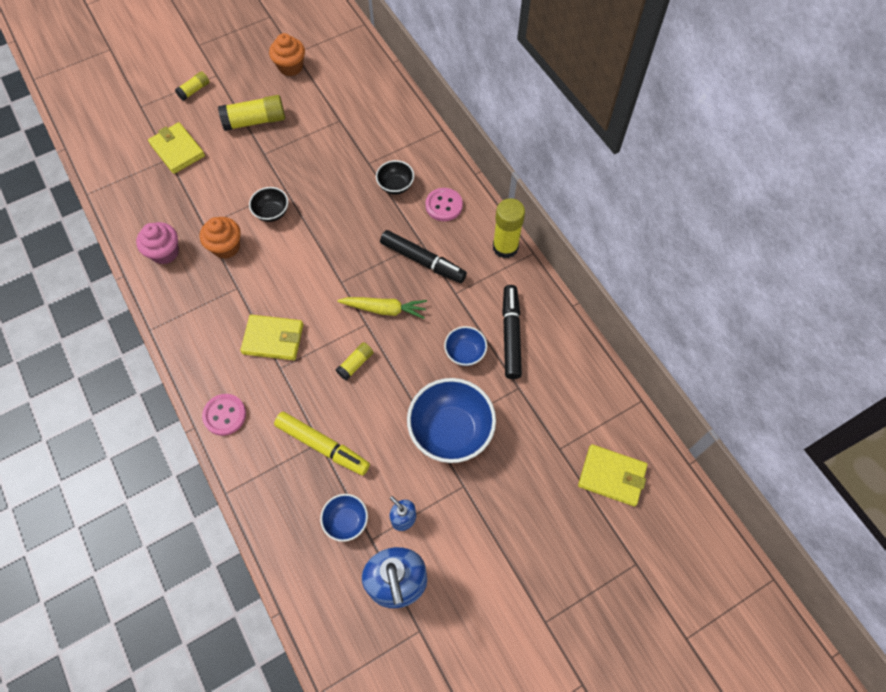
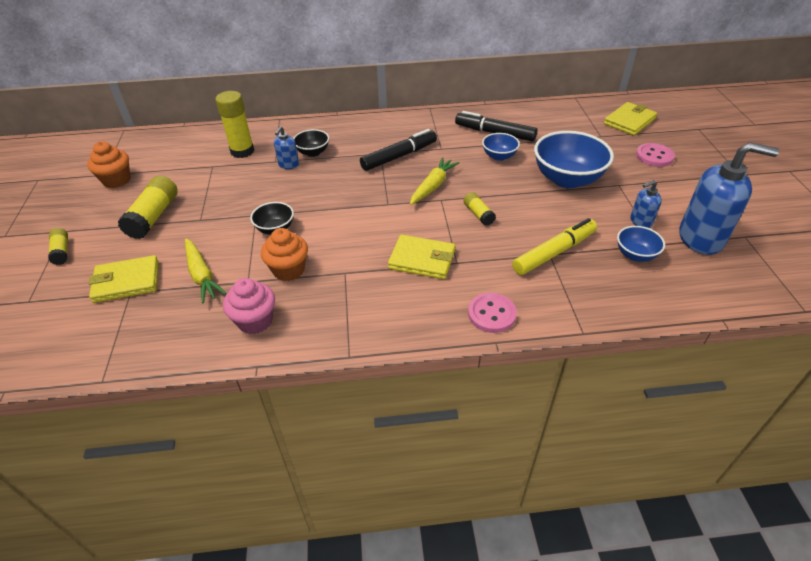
camera: 65 degrees left, 20 degrees down
yellow wallet [240,315,304,360] -> yellow wallet turned 75 degrees clockwise [388,234,455,279]
pink button [425,188,463,221] -> pink button moved to [636,143,675,167]
yellow glue stick [493,198,525,259] -> yellow glue stick moved to [215,91,254,158]
none -> yellow carrot [185,239,226,303]
none -> blue soap dispenser [274,126,299,169]

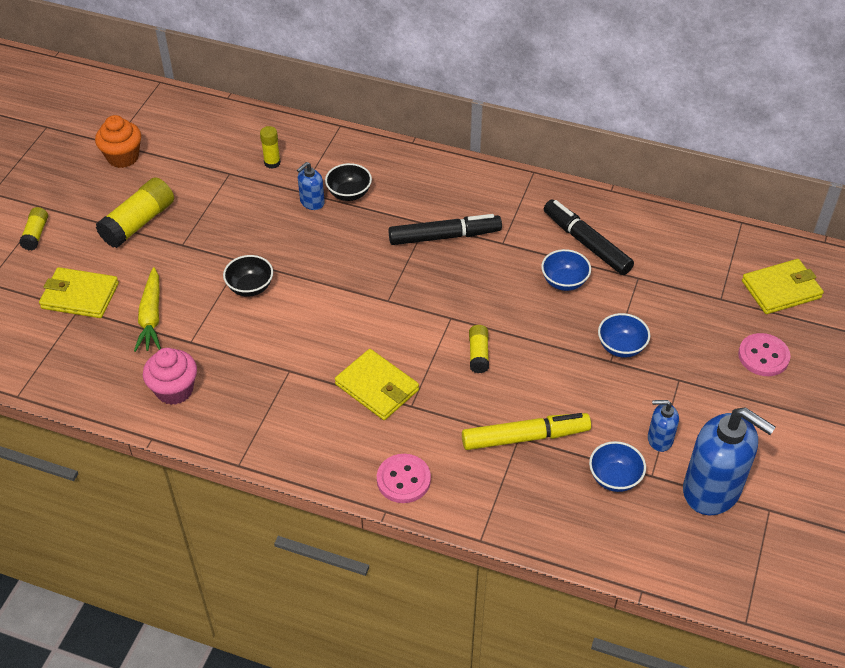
camera: 25 degrees right, 5 degrees up
yellow glue stick [215,91,254,158] -> yellow glue stick [260,126,281,169], size x0.55
orange cupcake [261,228,308,281] -> none
yellow carrot [410,157,459,205] -> none
blue bowl [534,131,614,188] -> blue bowl [598,313,650,358], size x0.52

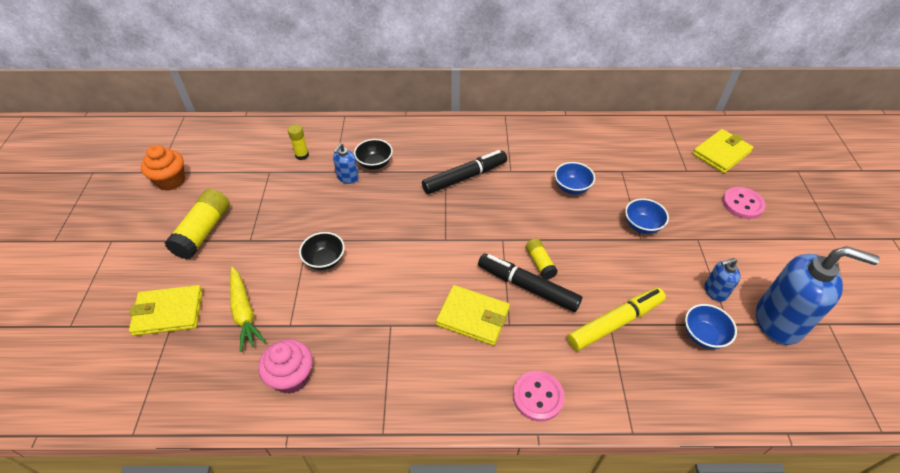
camera: 20 degrees left, 0 degrees up
yellow glue stick [19,207,48,250] -> none
black marker [544,200,634,275] -> black marker moved to [478,253,582,312]

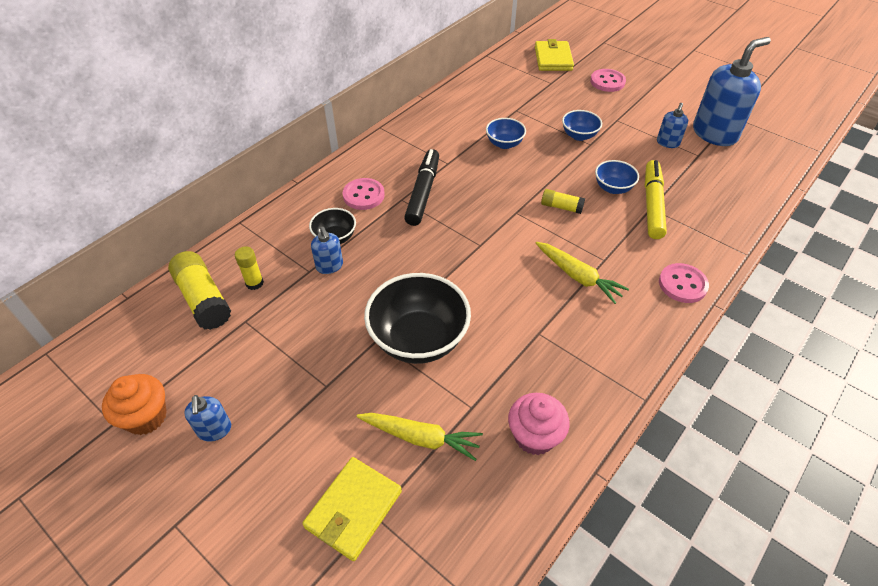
camera: 50 degrees left, 0 degrees up
yellow glue stick [165,189,230,259] -> yellow glue stick moved to [168,251,231,330]
black bowl [299,232,345,271] -> black bowl [364,273,471,364], size x1.93
yellow wallet [436,285,510,346] -> yellow carrot [536,242,629,304]
black marker [478,253,582,312] -> none
blue bowl [685,304,737,349] -> blue bowl moved to [595,160,639,194]
none -> blue soap dispenser [184,395,231,442]
none -> pink button [343,178,385,210]

